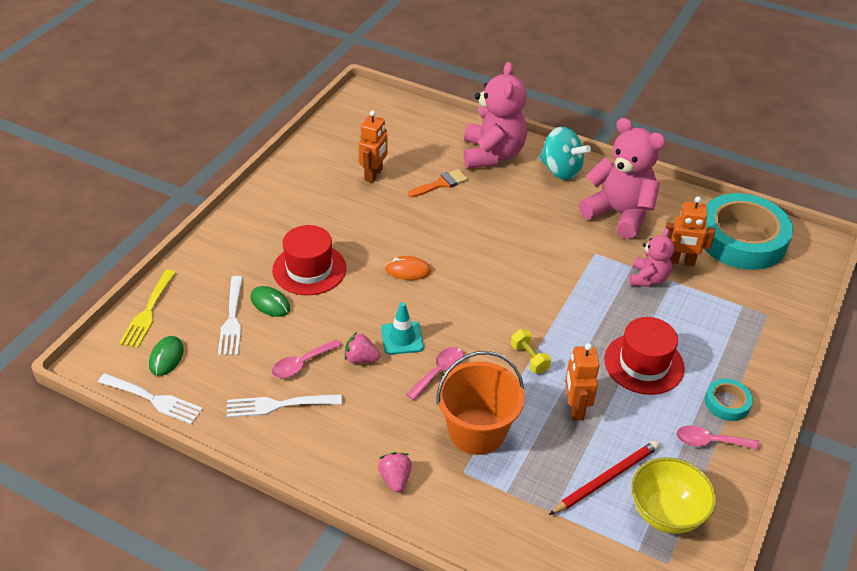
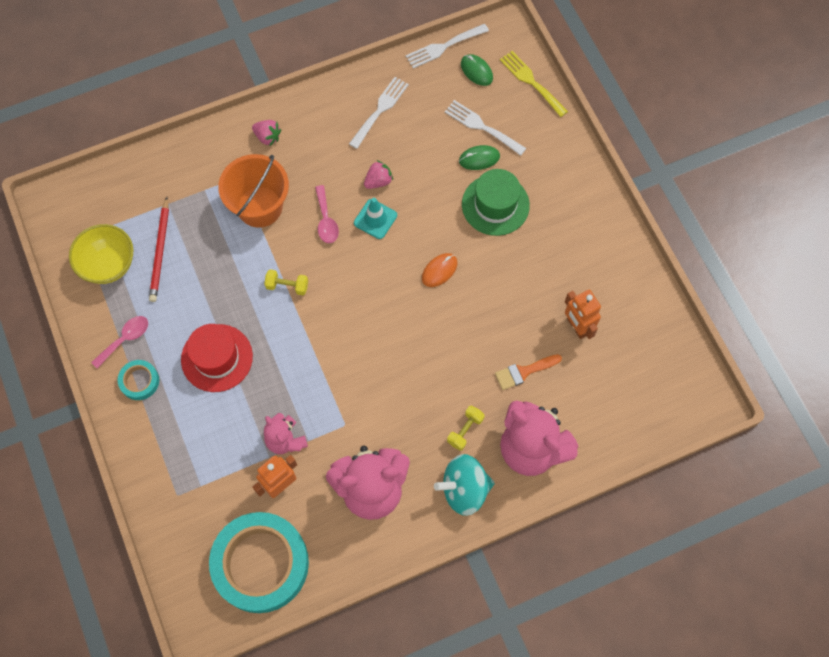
camera: 130 degrees right, 25 degrees up
red hat [272,225,346,295] -> green hat [462,169,530,236]
pink spoon [272,339,342,378] -> none
orange brush [408,169,468,198] -> orange brush turned 60 degrees clockwise [495,354,562,390]
orange robot [565,343,600,420] -> none
none -> yellow dumbbell [447,406,485,451]

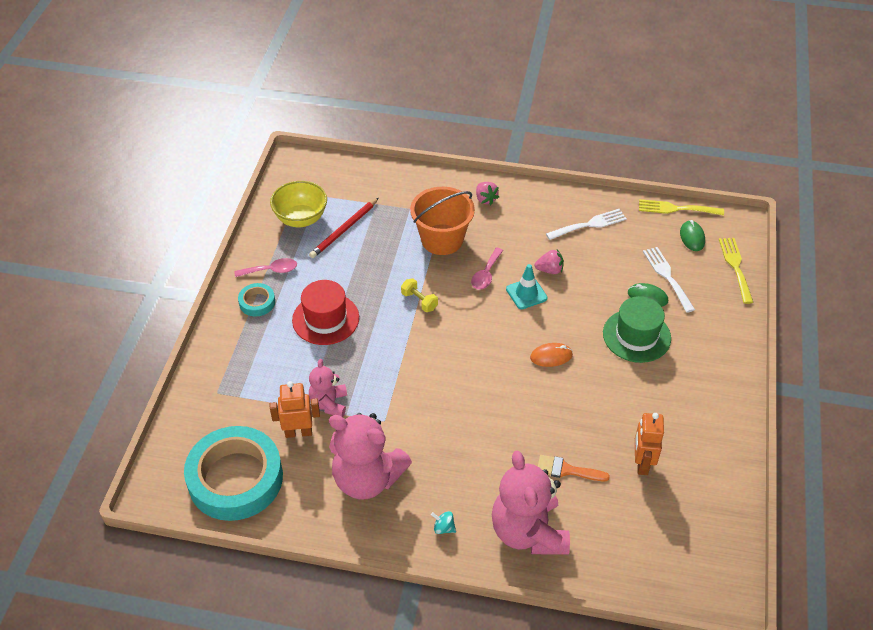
camera: 35 degrees right, 20 degrees down
white fork [406,24,489,68] -> yellow fork [639,199,724,216]
turquoise spinning top [434,454,495,516] -> turquoise spinning top [431,511,456,534], size x0.42
yellow dumbbell [447,406,485,451] -> none

